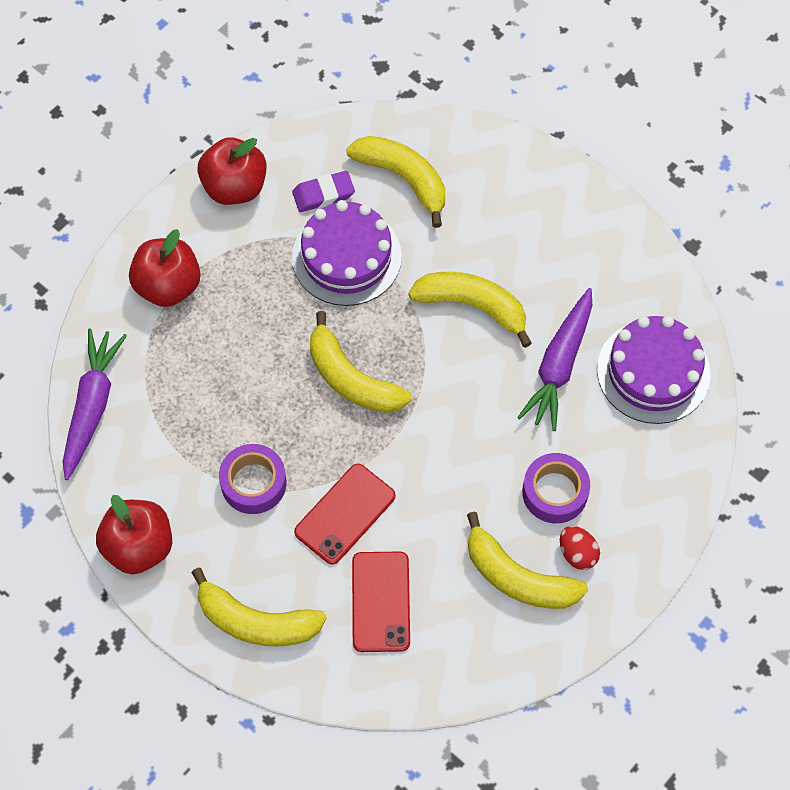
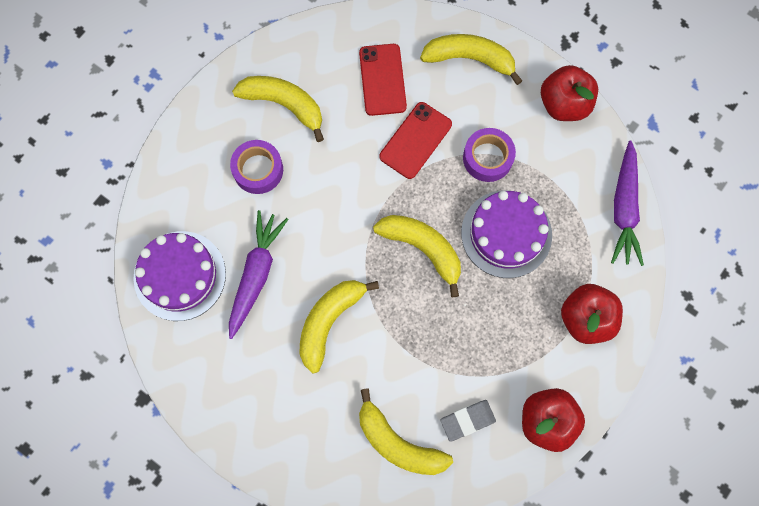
camera: 175 degrees right, 10 degrees up
purple eraser [292,171,355,212] -> grey eraser [440,400,496,442]
purple cake [292,200,402,306] -> purple cake moved to [461,190,552,278]
yellow banana [408,272,532,348] -> yellow banana turned 105 degrees clockwise [299,280,379,374]
red egg [560,526,600,570] -> none

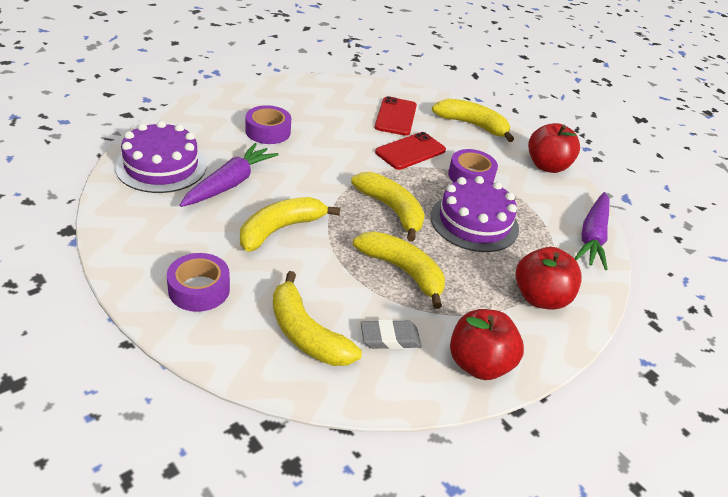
camera: 10 degrees right, 35 degrees down
yellow banana [232,76,324,142] -> yellow banana moved to [353,231,445,309]
none -> purple tape [167,253,230,312]

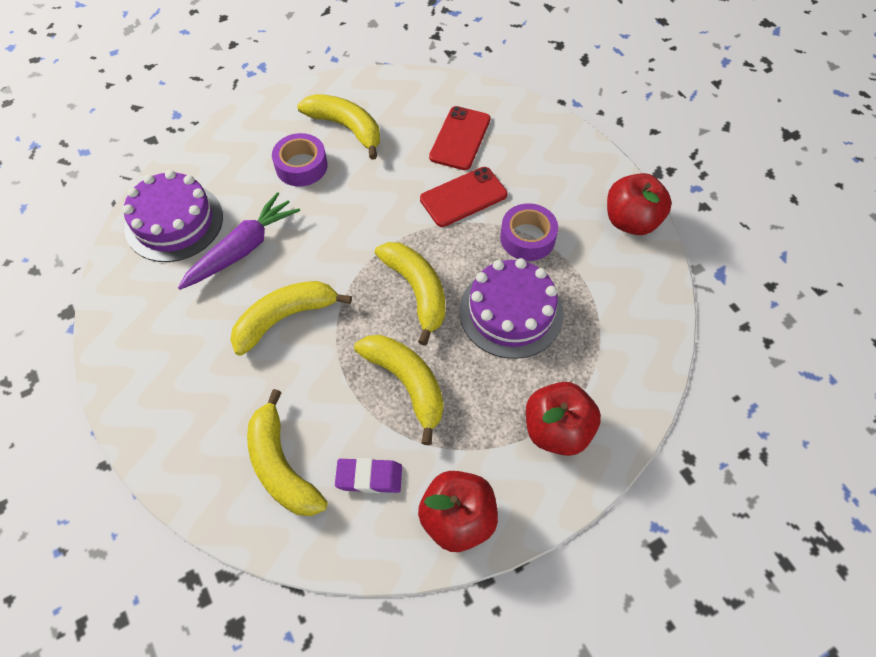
camera: 15 degrees right, 20 degrees up
purple tape [167,253,230,312] -> none
grey eraser [361,319,422,349] -> purple eraser [335,458,402,493]
yellow banana [432,99,514,142] -> yellow banana moved to [297,94,380,160]
purple carrot [574,192,609,270] -> none

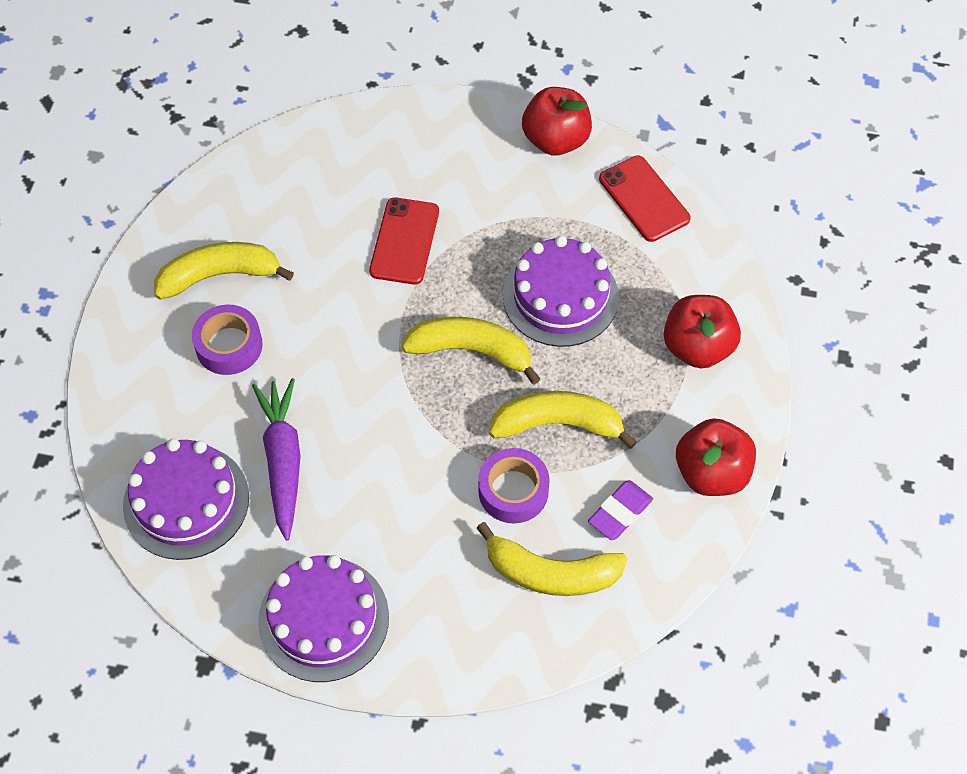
camera: 50 degrees left, 0 degrees up
yellow banana [230,281,352,356] -> none
red phone [429,106,491,170] -> red phone moved to [599,155,691,242]
purple tape [500,203,558,261] -> purple tape moved to [478,448,550,523]
none -> purple cake [258,555,389,682]

